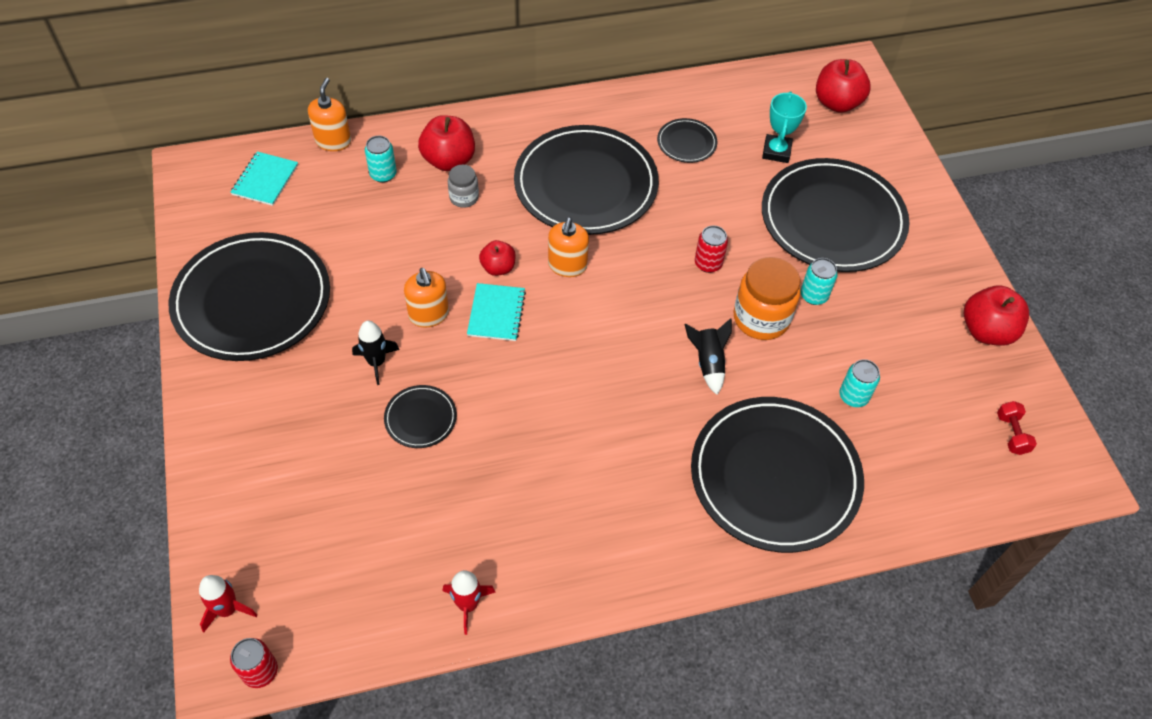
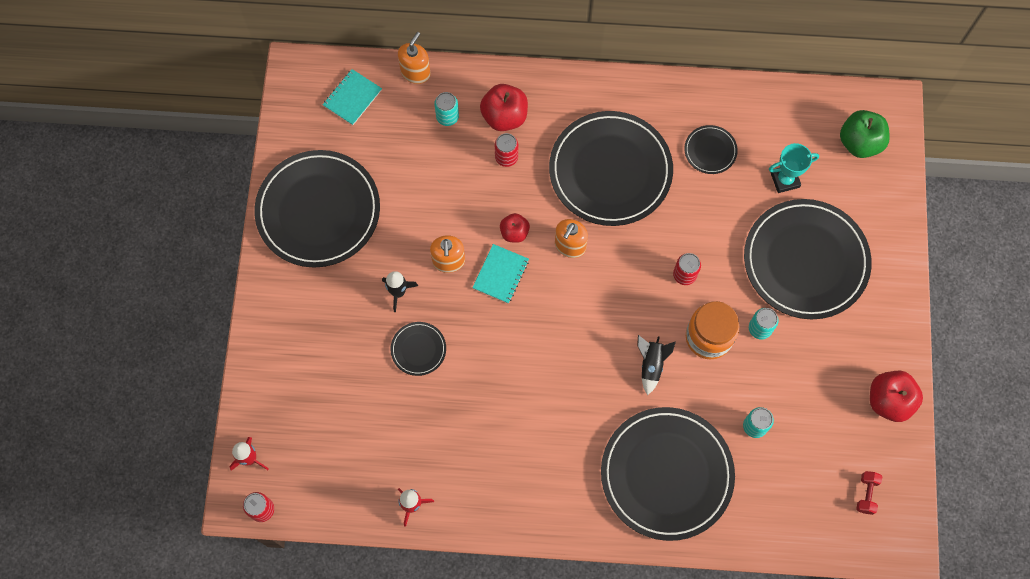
camera: 20 degrees right, 15 degrees up
grey jar [448,165,479,208] -> red can [495,133,518,167]
turquoise trophy [762,91,807,163] -> turquoise trophy turned 45 degrees clockwise [769,143,819,193]
red apple [816,59,871,113] -> green apple [840,110,890,158]

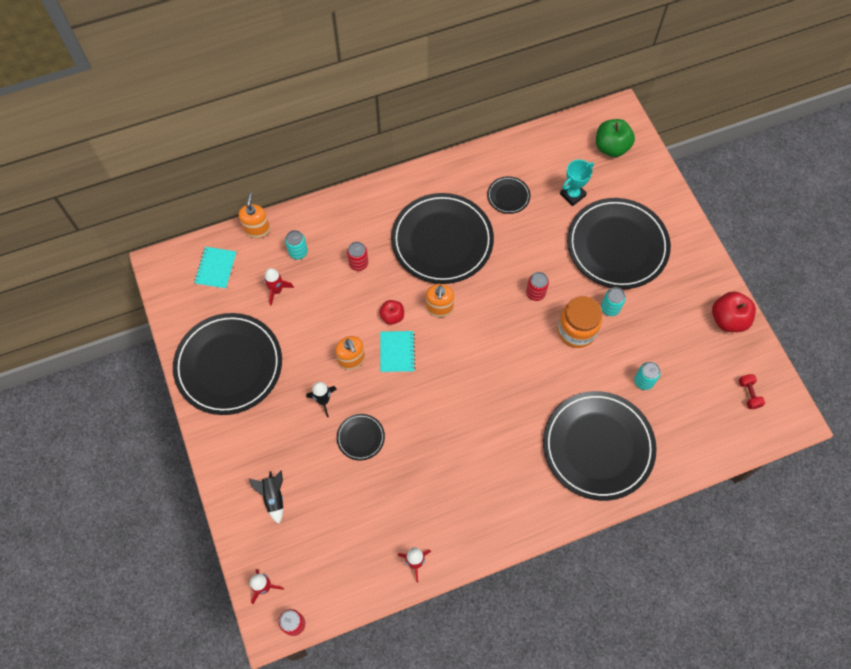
camera: 25 degrees left, 5 degrees down
red apple [480,84,528,131] -> none
black rocket [637,335,676,395] -> black rocket moved to [249,470,283,524]
none -> red rocket [264,268,294,306]

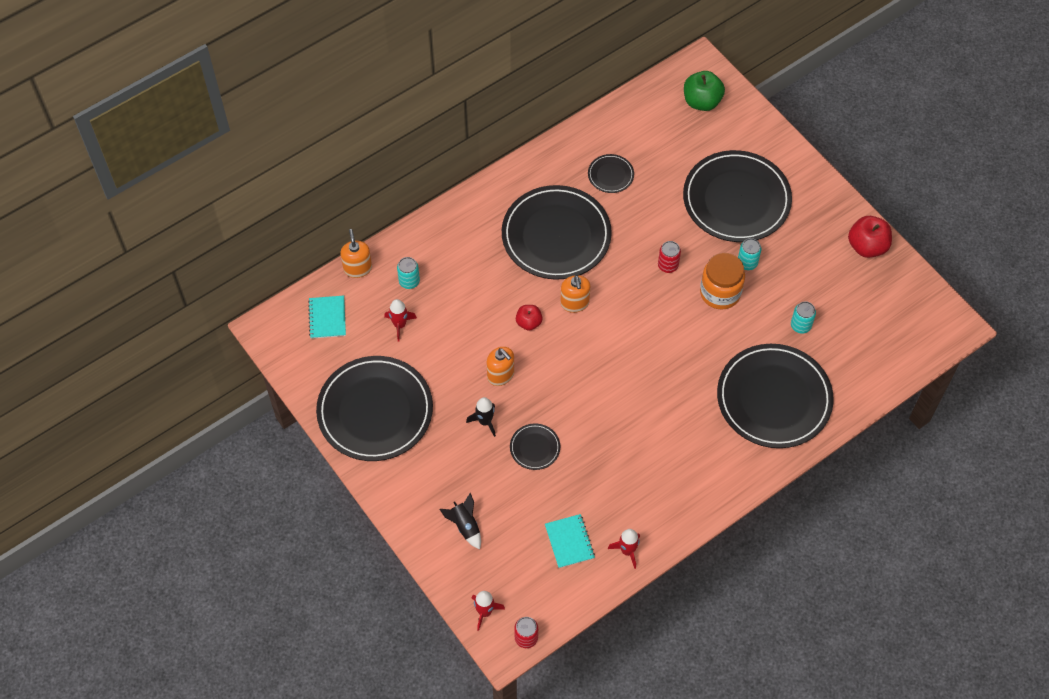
camera: 15 degrees left, 5 degrees down
red can [347,242,368,271] -> none
turquoise notebook [380,331,415,372] -> turquoise notebook moved to [545,514,595,568]
turquoise trophy [560,159,594,206] -> none
red dumbbell [739,374,765,409] -> none

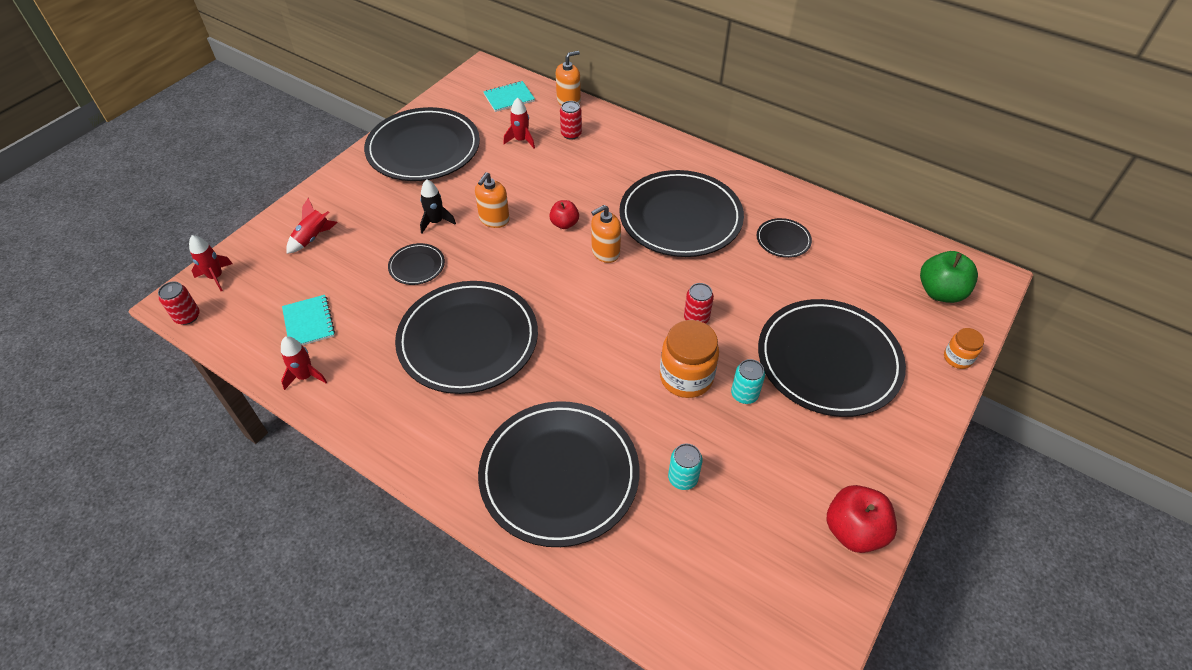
camera: 70 degrees right, 10 degrees down
turquoise can [397,257,420,289] -> red can [560,101,582,140]
black rocket [440,493,481,549] -> red rocket [286,198,337,254]
turquoise notebook [545,514,595,568] -> turquoise notebook turned 75 degrees counterclockwise [282,295,335,345]
none -> black plate [395,281,538,394]
none -> orange jar [944,328,984,369]

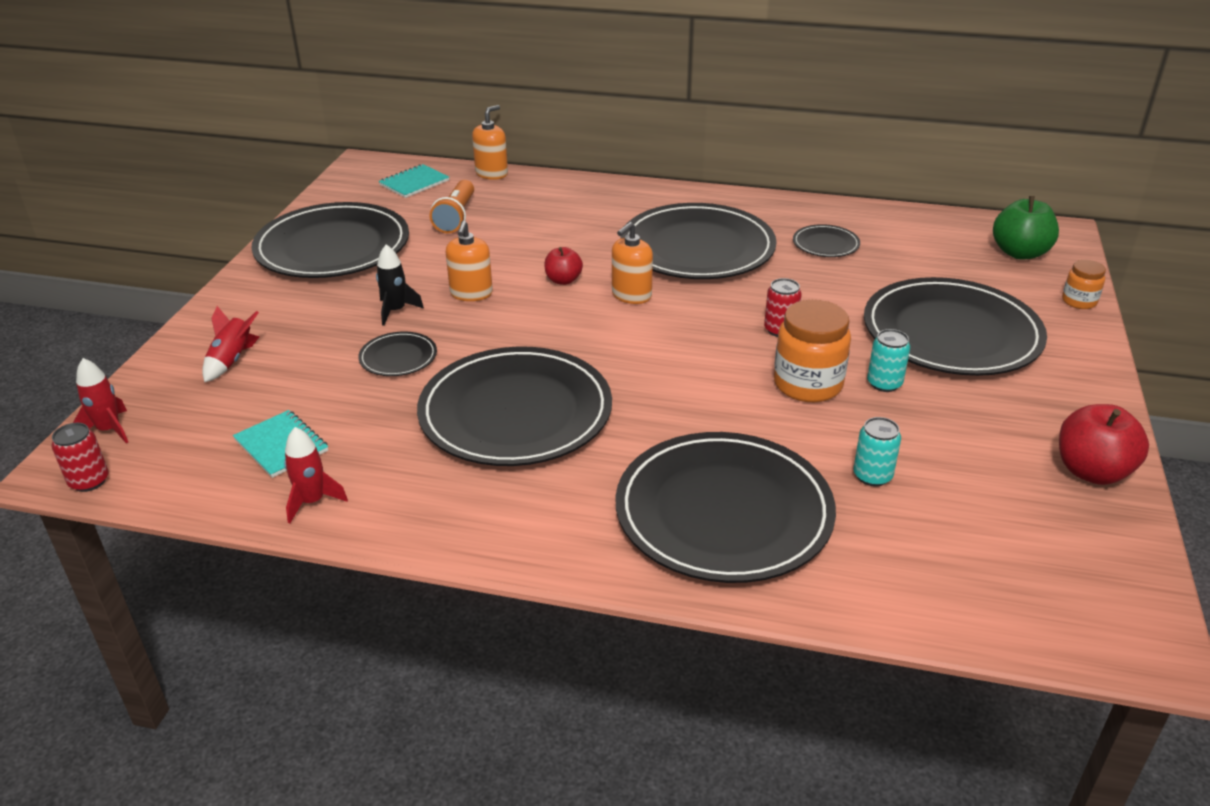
camera: 20 degrees left, 15 degrees down
red rocket [503,97,535,148] -> orange flashlight [430,180,474,233]
red can [560,101,582,140] -> none

